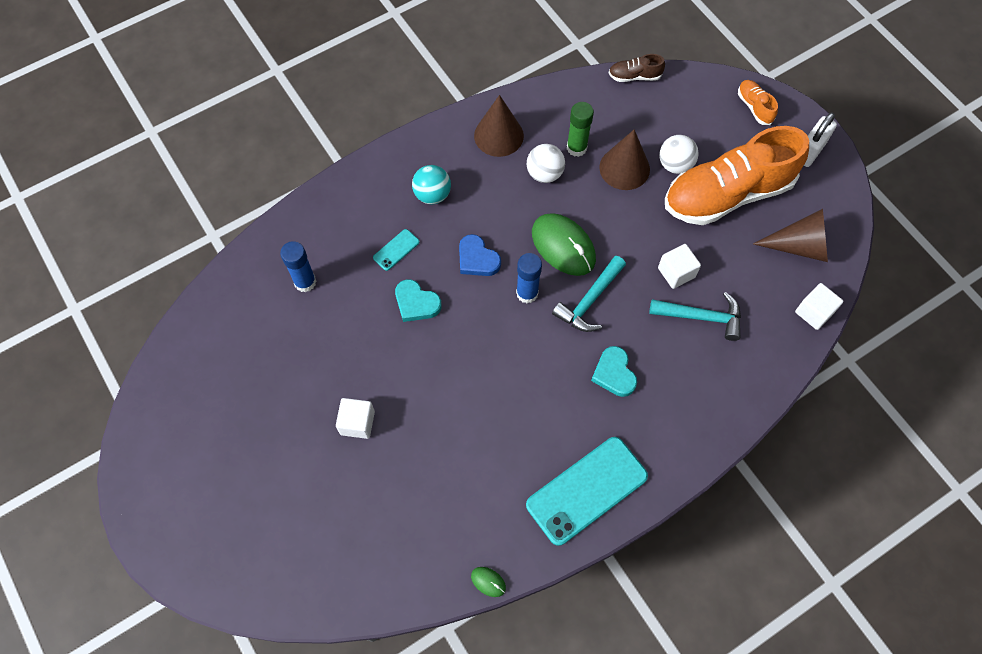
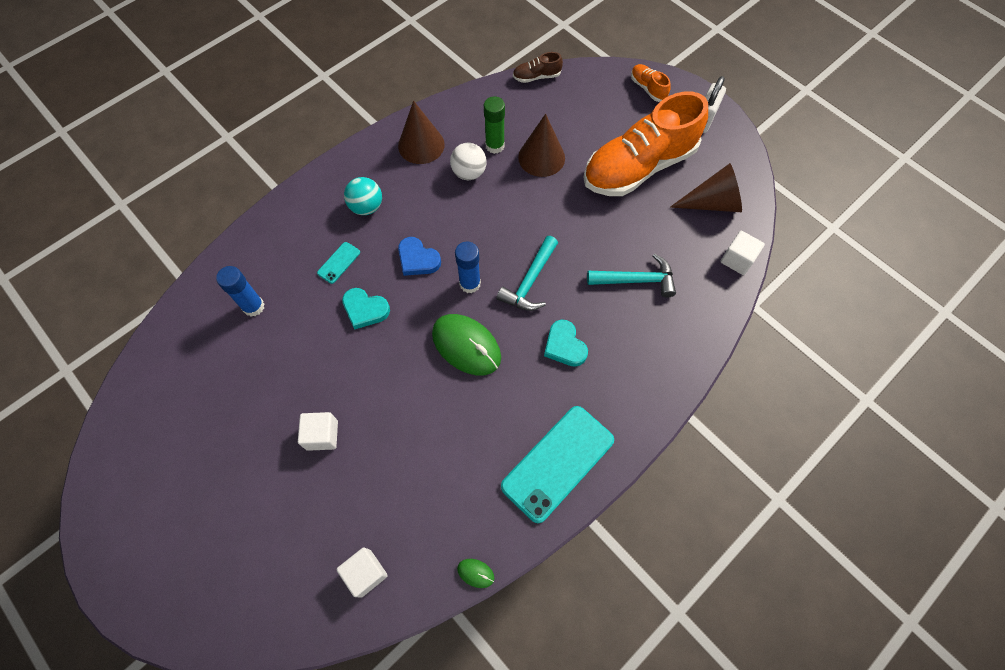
camera: 10 degrees left, 0 degrees up
green mouse [532,213,596,276] -> green mouse moved to [432,314,501,375]
white cube [658,244,701,289] -> white cube moved to [336,547,388,598]
white ball [659,135,699,174] -> none

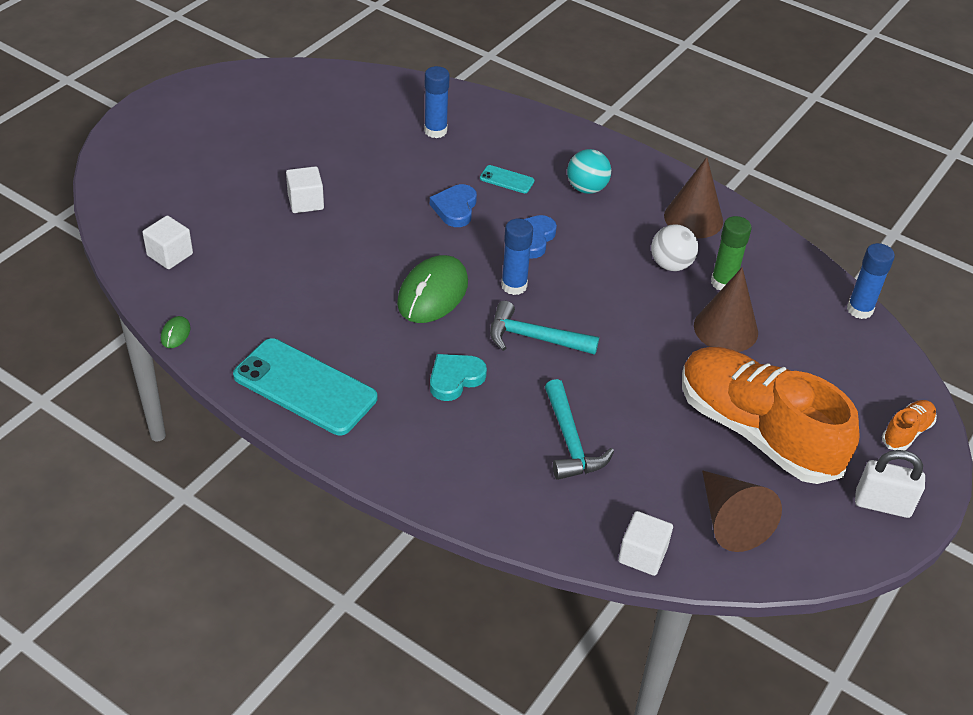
camera: 75 degrees right, 20 degrees down
turquoise heart [342,288,390,329] -> blue heart [430,184,477,227]
brown shoe [513,52,563,83] -> blue glue stick [847,243,895,319]

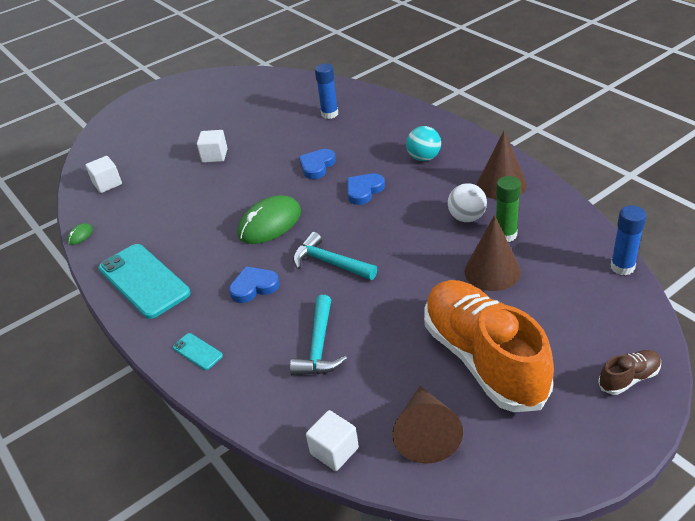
camera: 25 degrees right, 5 degrees down
turquoise heart [430,354,487,401] -> blue heart [229,267,280,303]
turquoise phone [480,165,534,193] -> turquoise phone moved to [173,333,223,370]
blue glue stick [501,219,533,295] -> none
white padlock [855,450,925,518] -> none
orange shoe [882,400,937,450] -> brown shoe [598,350,661,395]

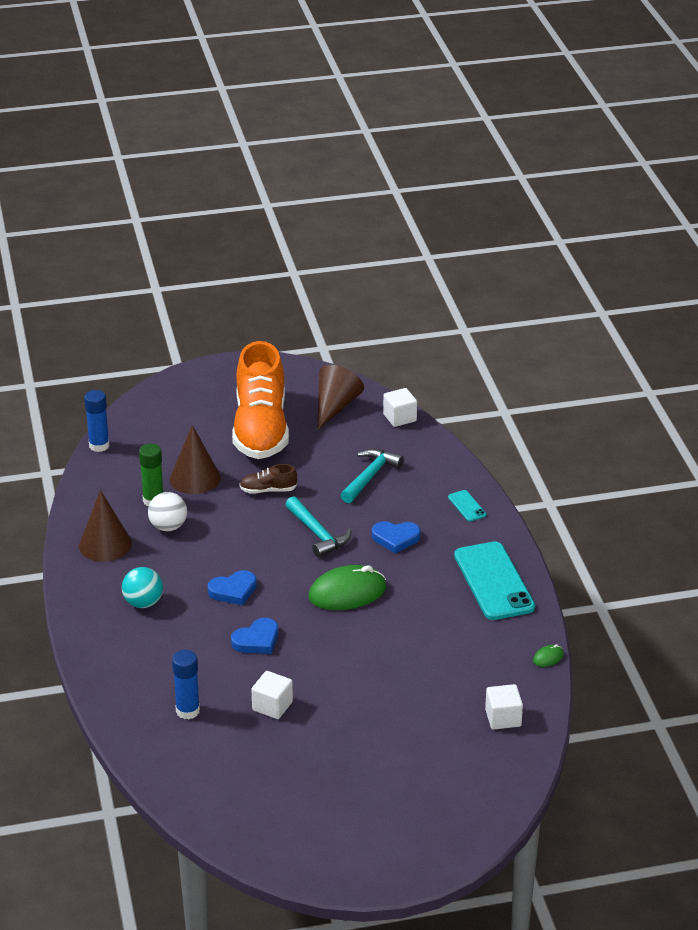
camera: 160 degrees left, 5 degrees down
white cube [197,130,228,163] -> white cube moved to [251,671,293,719]
brown shoe [598,350,661,395] -> brown shoe moved to [239,464,297,494]

